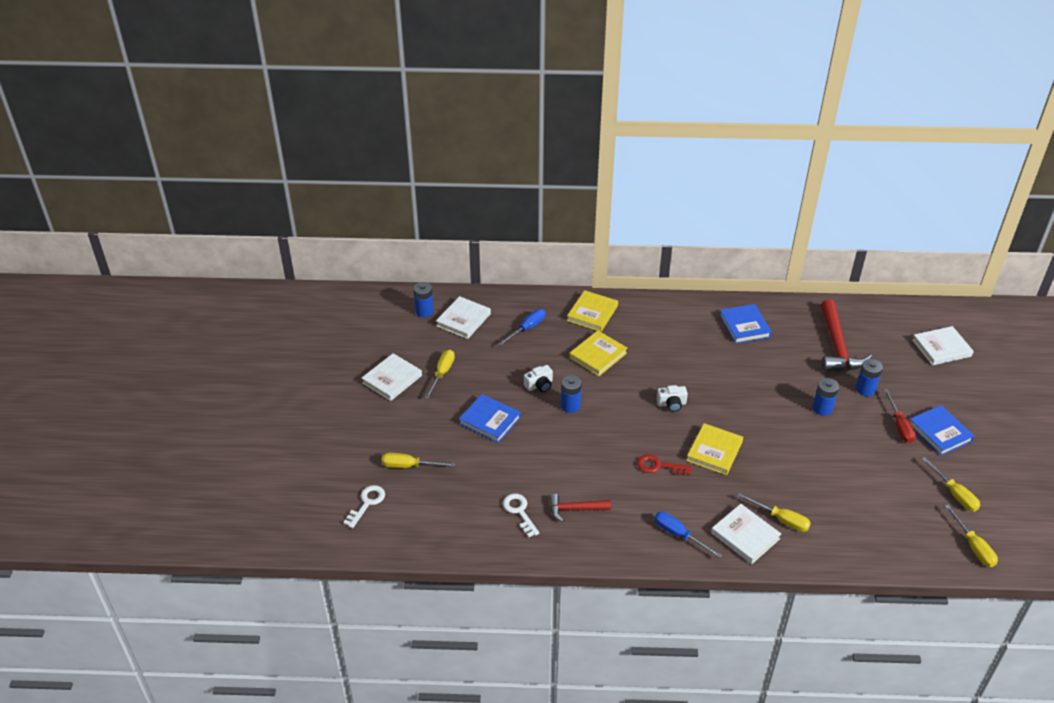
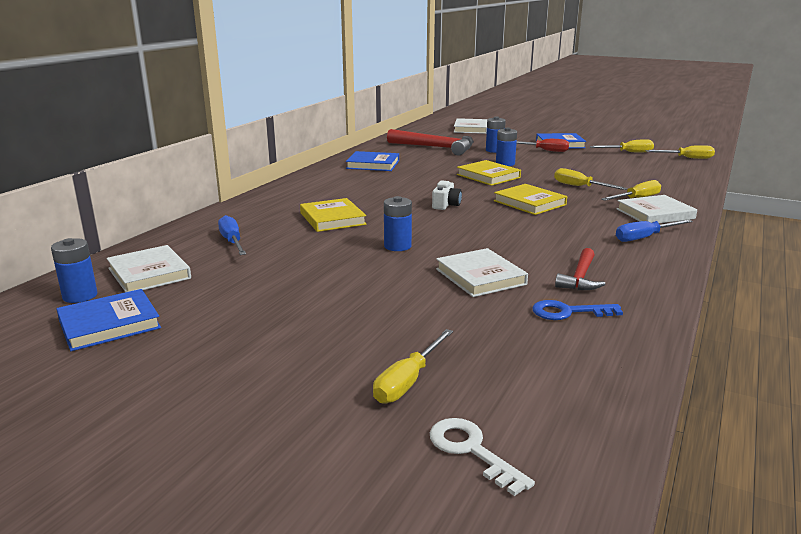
camera: 65 degrees left, 20 degrees down
white book [362,353,422,401] -> white book moved to [436,248,528,297]
yellow screwdriver [425,350,455,399] -> yellow screwdriver moved to [554,168,628,190]
blue book [459,394,521,443] -> blue book moved to [56,289,161,351]
white key [503,494,539,537] -> blue key [532,300,623,320]
white camera [524,365,553,392] -> none
yellow book [567,290,618,332] -> yellow book moved to [457,160,521,186]
red key [637,454,692,475] -> none

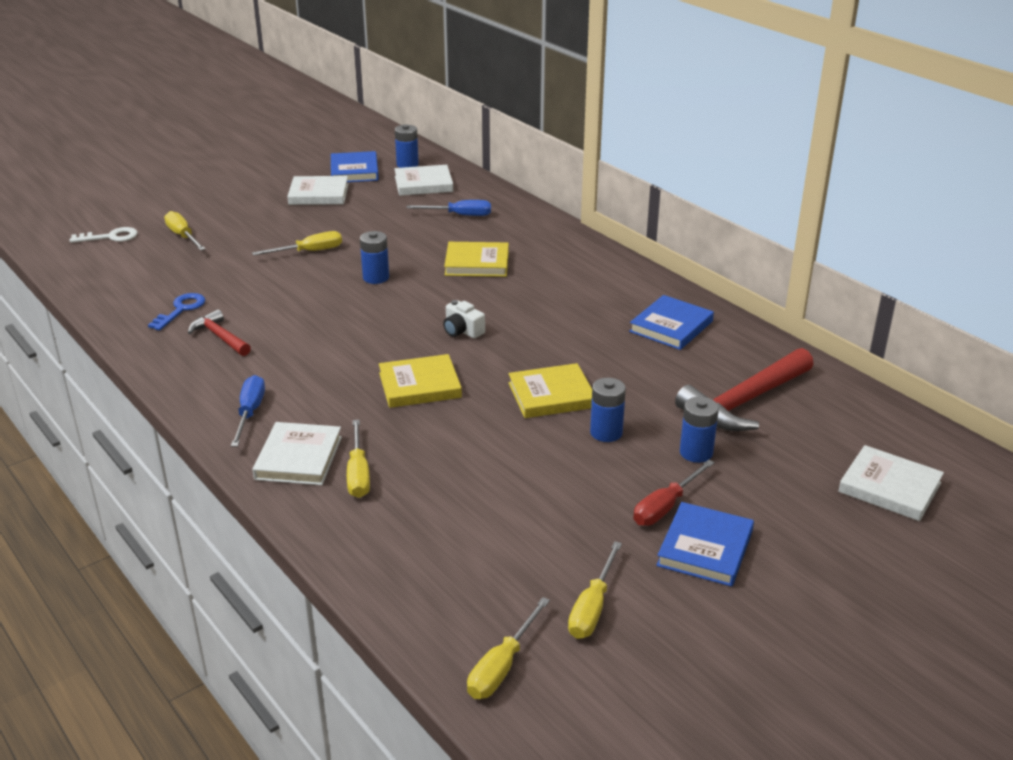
camera: 115 degrees right, 10 degrees up
white book [436,248,528,297] -> white book moved to [287,176,348,205]
yellow screwdriver [554,168,628,190] -> yellow screwdriver moved to [252,231,342,256]

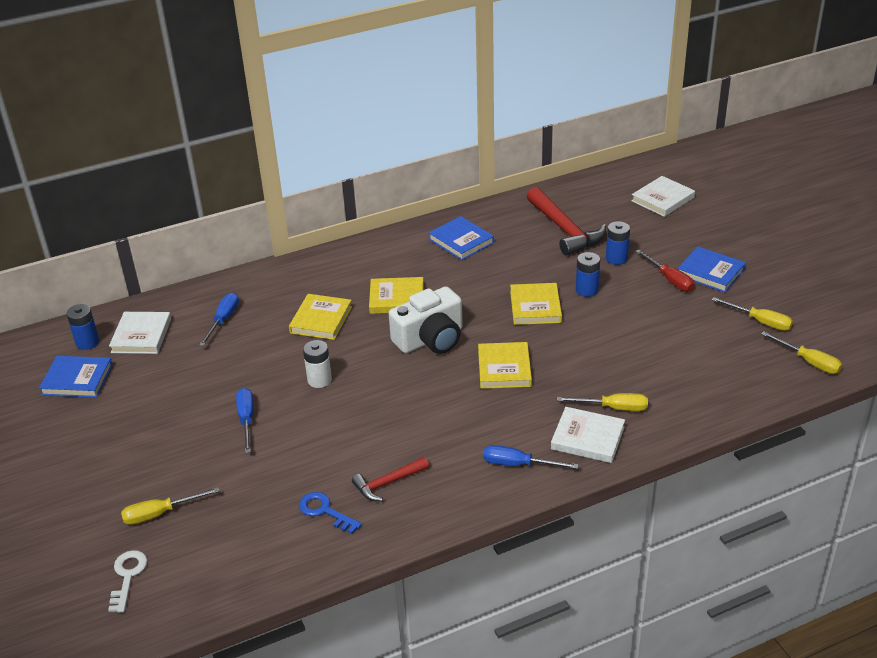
camera: 75 degrees left, 5 degrees up
yellow screwdriver [252,231,342,256] -> blue screwdriver [236,388,254,453]
white book [287,176,348,205] -> none
blue battery [360,231,389,284] -> white battery [303,340,332,388]
white camera [443,300,485,338] -> white camera [389,286,463,354], size x2.07
none -> yellow book [369,277,424,314]

